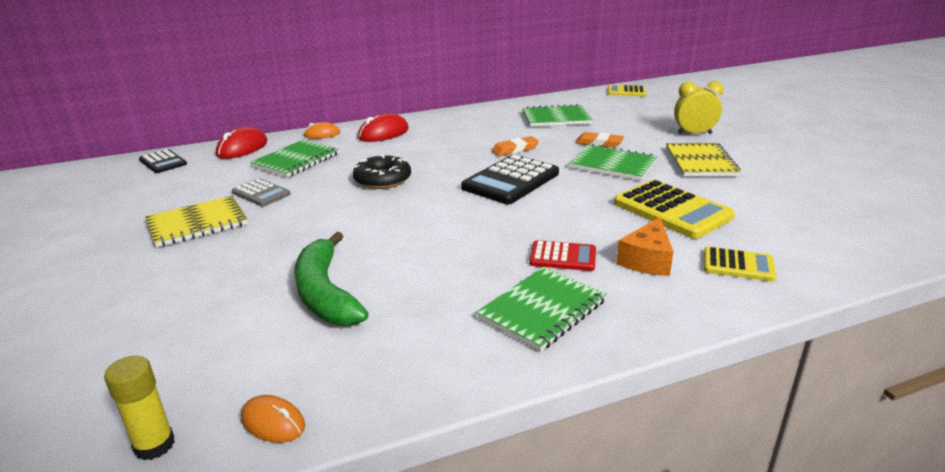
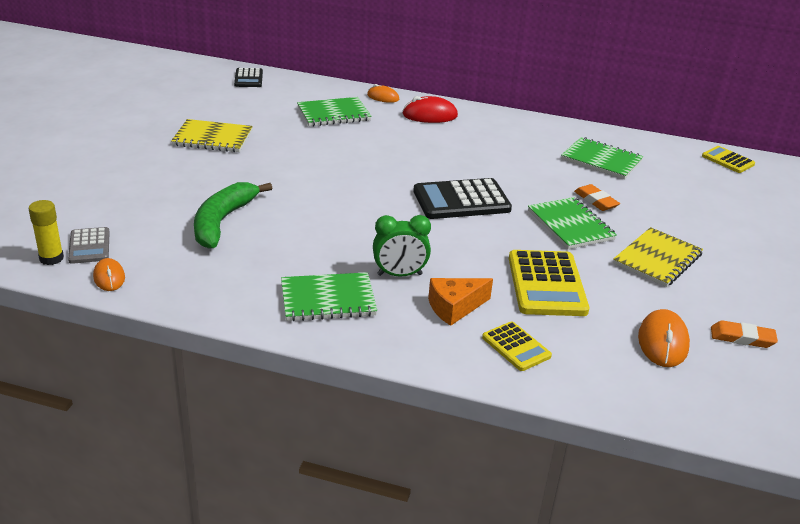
camera: 35 degrees right, 5 degrees up
red mouse [216,127,267,159] -> none
grey calculator [232,178,290,206] -> grey calculator moved to [68,227,110,264]
black donut [353,154,411,189] -> none
orange eraser [492,136,539,156] -> orange eraser moved to [711,320,778,348]
red calculator [529,240,596,271] -> green clock [373,215,431,277]
yellow clock [674,81,724,134] -> none
none -> orange mouse [638,309,690,367]

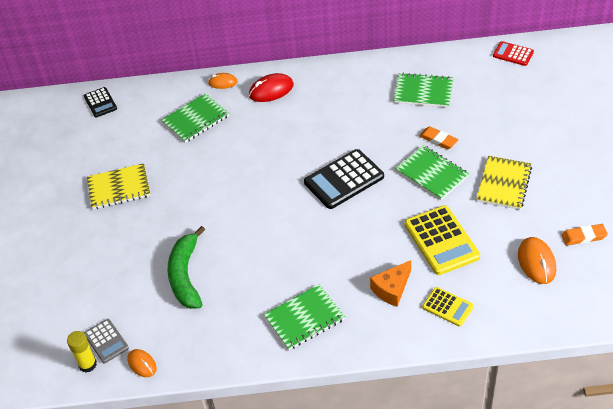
camera: 15 degrees left, 15 degrees up
green clock [373,215,431,277] -> none
yellow calculator [702,146,755,173] -> red calculator [493,41,534,66]

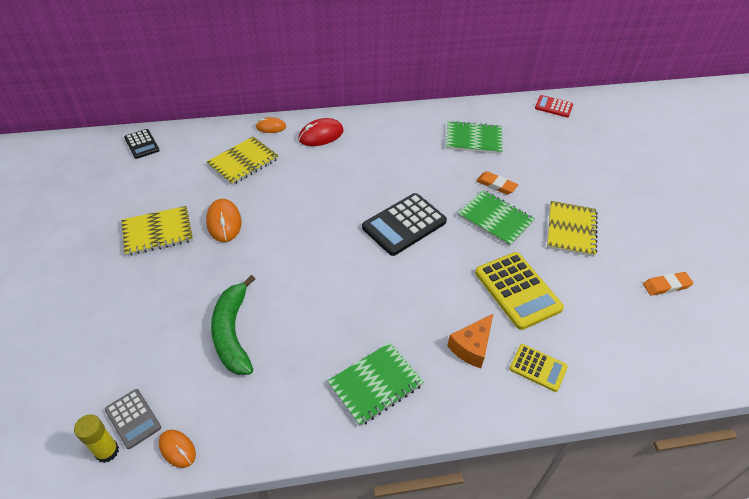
camera: 10 degrees left, 0 degrees up
green notebook [162,93,229,143] -> yellow notebook [207,136,279,185]
orange mouse [518,237,556,284] -> orange mouse moved to [206,199,241,242]

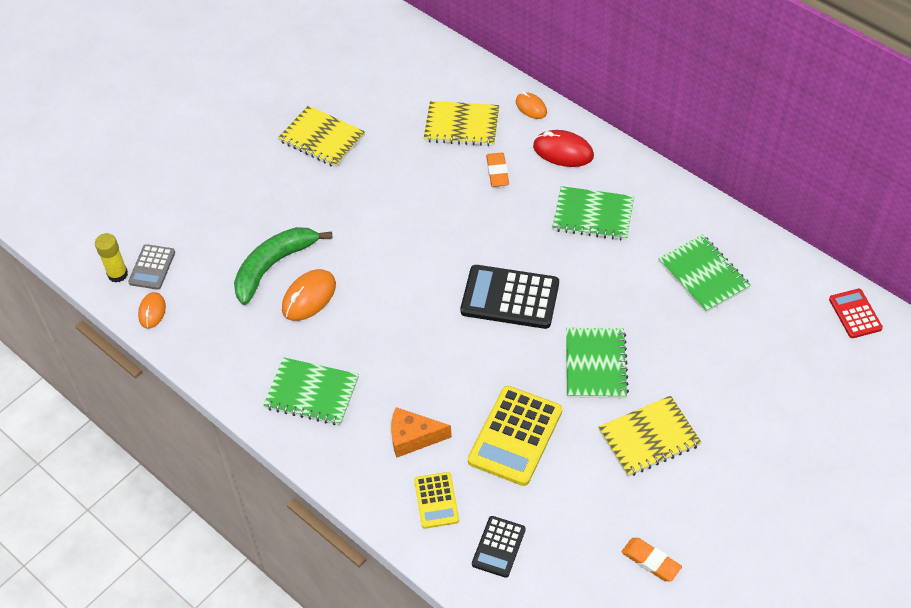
camera: 55 degrees right, 5 degrees up
black calculator [124,129,160,159] -> black calculator moved to [472,516,526,578]
orange mouse [206,199,241,242] -> orange mouse moved to [282,269,336,321]
orange eraser [476,171,518,195] -> orange eraser moved to [486,153,509,187]
none -> green notebook [553,186,634,241]

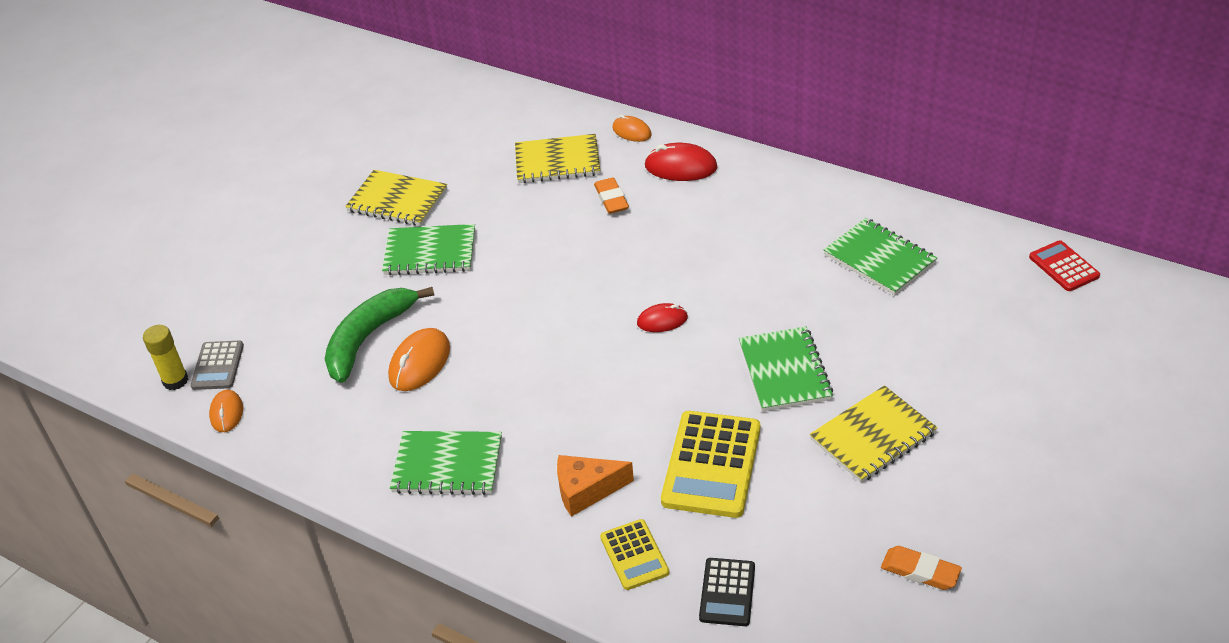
camera: 10 degrees left, 10 degrees down
black calculator [461,265,559,329] -> red mouse [637,303,688,332]
green notebook [553,186,634,241] -> green notebook moved to [382,224,475,275]

